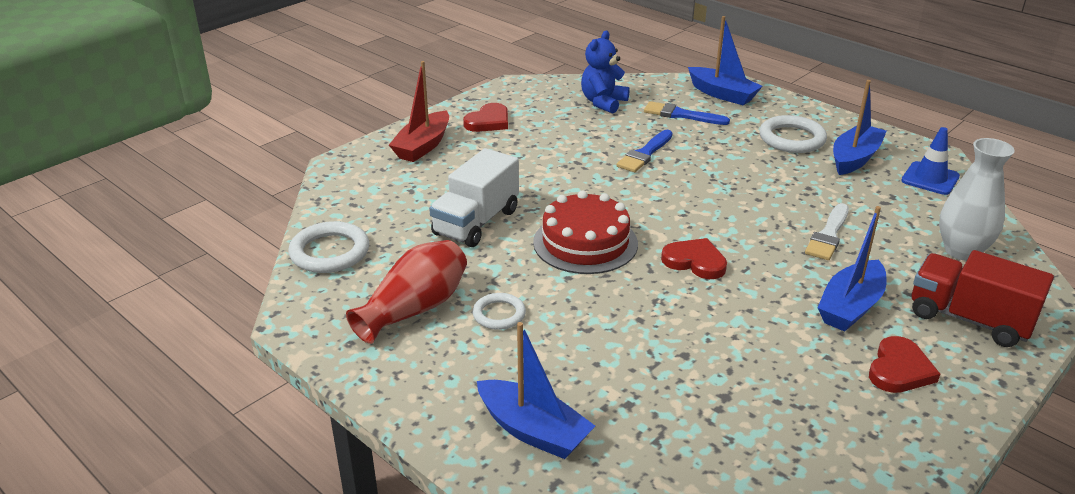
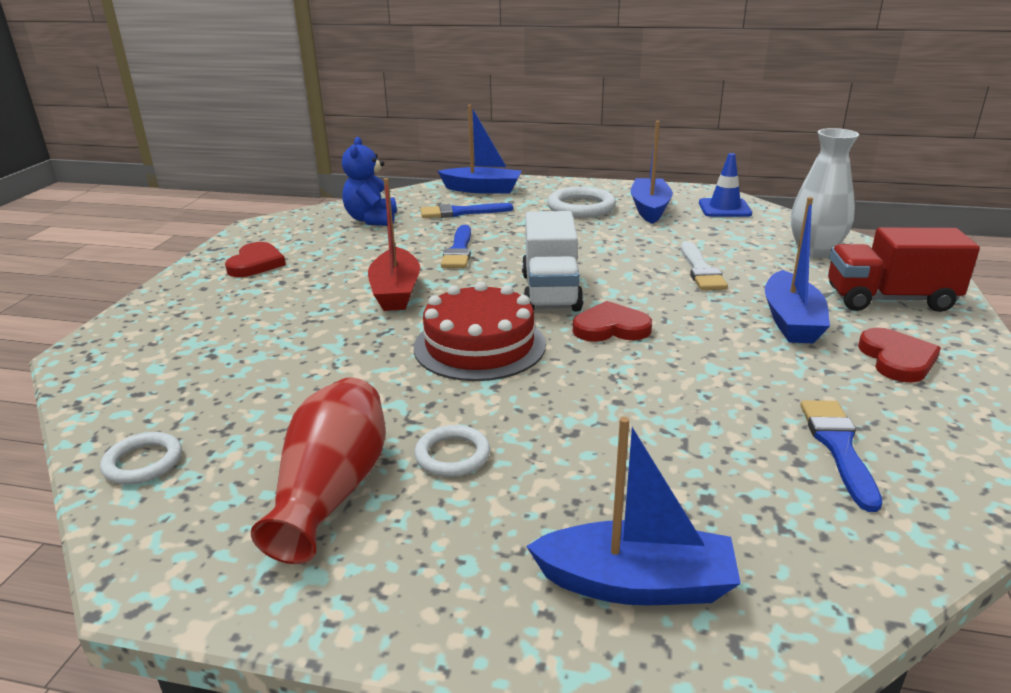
camera: 30 degrees left, 5 degrees down
white ring [288,221,369,273] -> white ring [100,432,182,484], size x0.61
red boat [389,61,449,162] -> red boat moved to [368,178,420,311]
white truck [429,148,519,247] -> white truck moved to [522,211,584,312]
none -> blue brush [800,400,882,512]

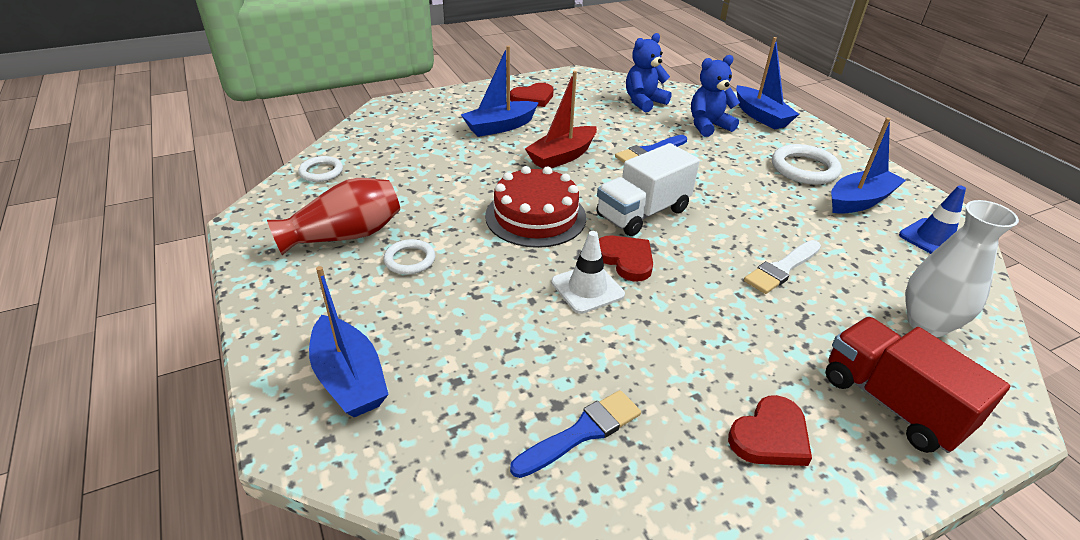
camera: 50 degrees right, 10 degrees up
blue brush [420,203,513,218] -> blue teddy bear [691,55,740,137]
blue boat [765,197,830,343] -> blue boat moved to [461,46,539,137]
none -> white traffic cone [551,231,625,314]

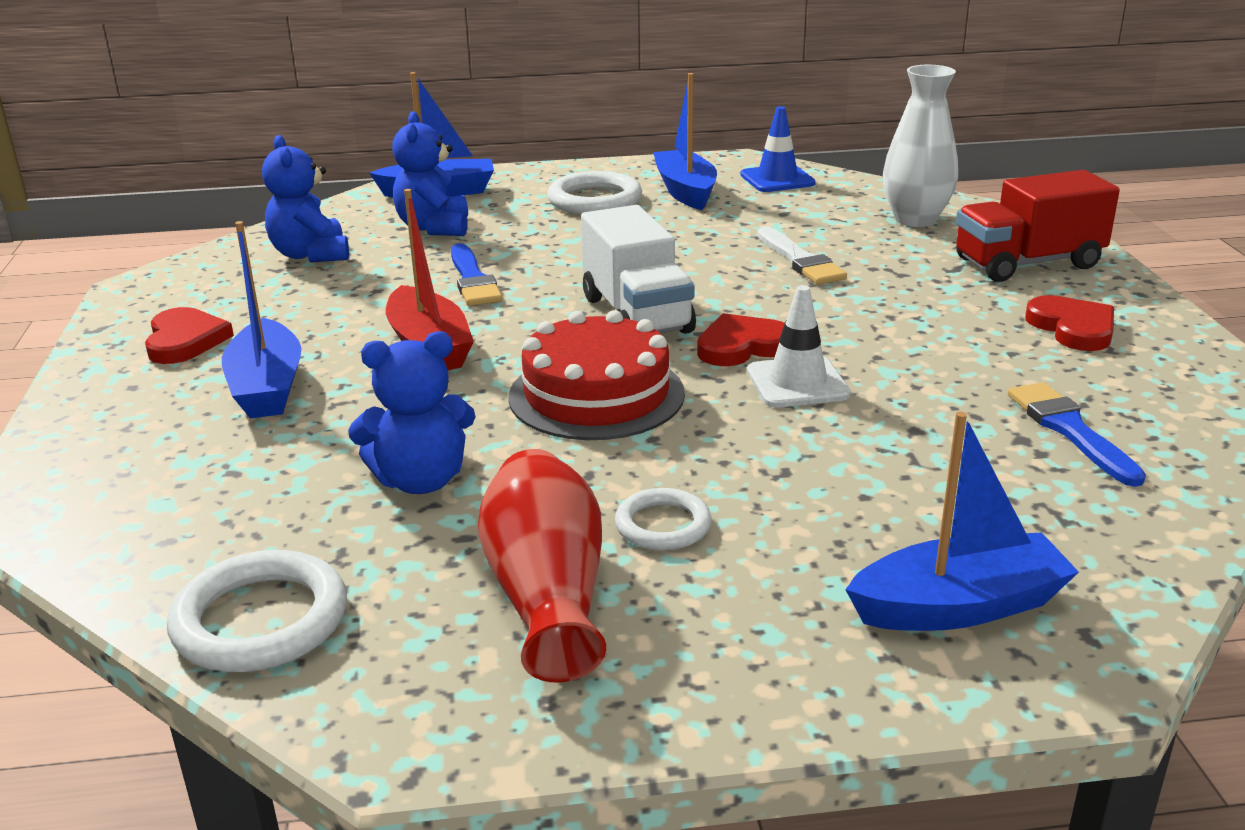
camera: 70 degrees left, 10 degrees down
white ring [298,156,343,182] -> white ring [167,550,347,672], size x1.63
none -> blue teddy bear [348,331,476,494]

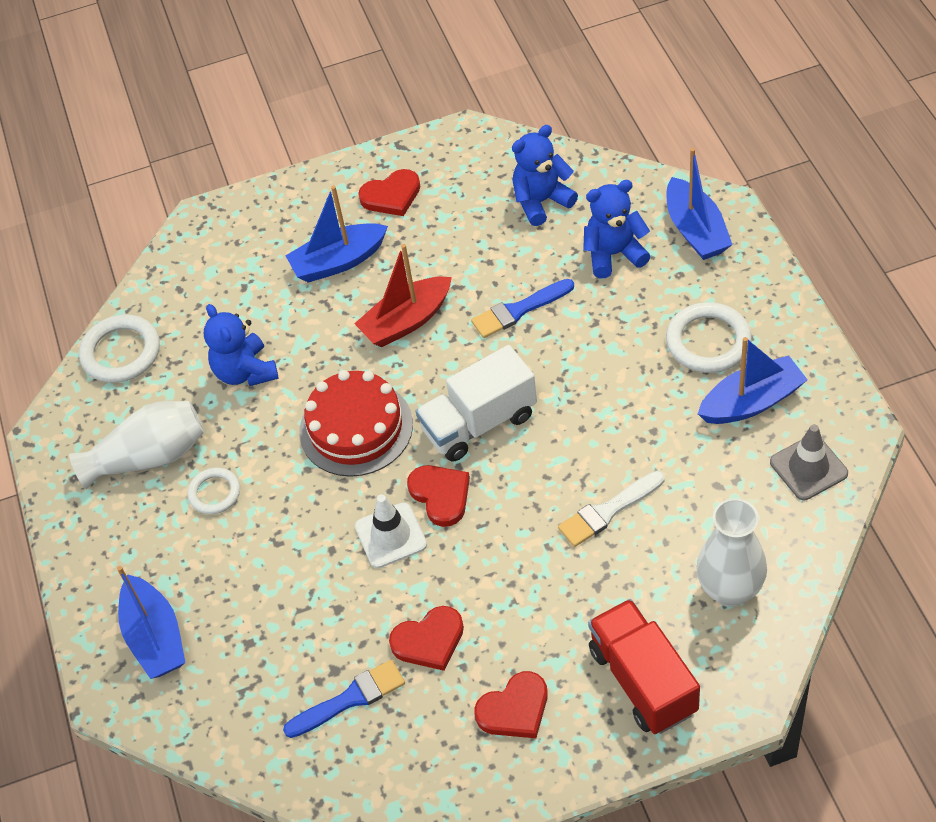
camera: 85 degrees right, 25 degrees up
red vase [478,449,606,682] -> white vase [69,401,204,489]
blue traffic cone [740,106,816,192] -> grey traffic cone [770,424,848,500]
none -> red heart [389,606,464,671]

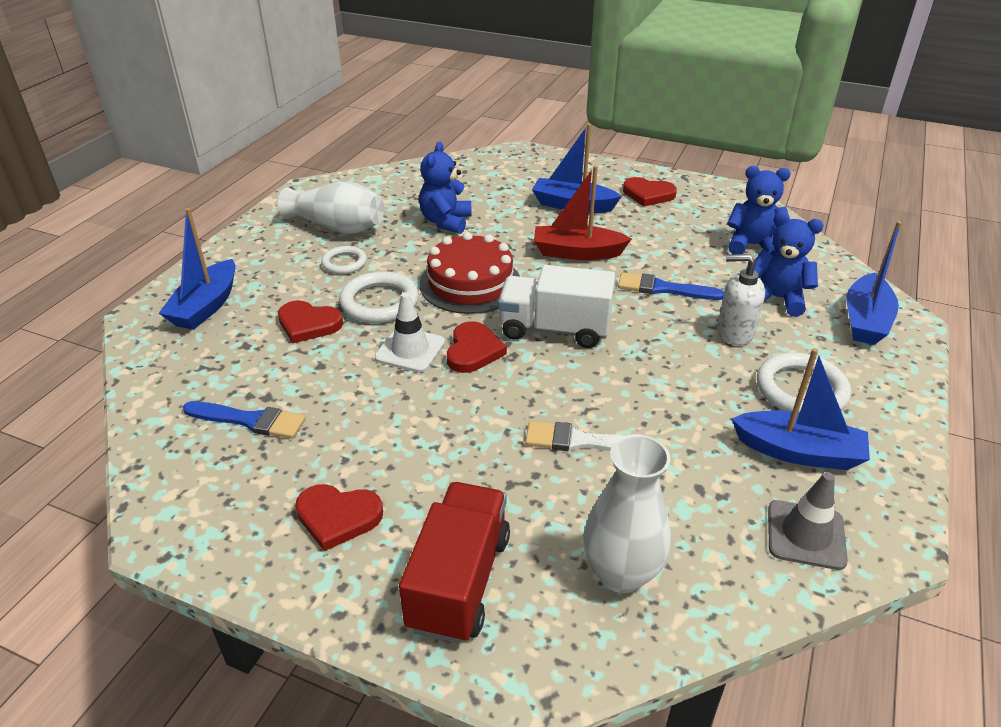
camera: 35 degrees right, 15 degrees down
white ring [79,314,160,383] -> white ring moved to [339,271,419,323]
red heart [389,606,464,671] -> red heart moved to [278,300,343,343]
none -> white soap dispenser [717,254,765,345]

